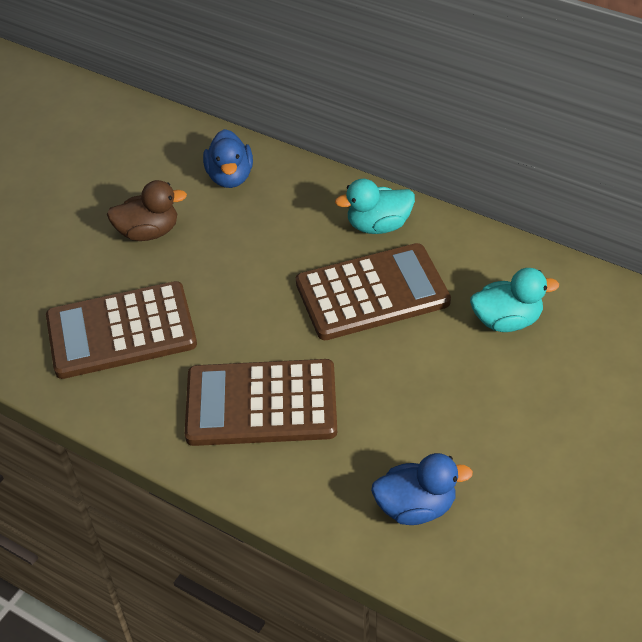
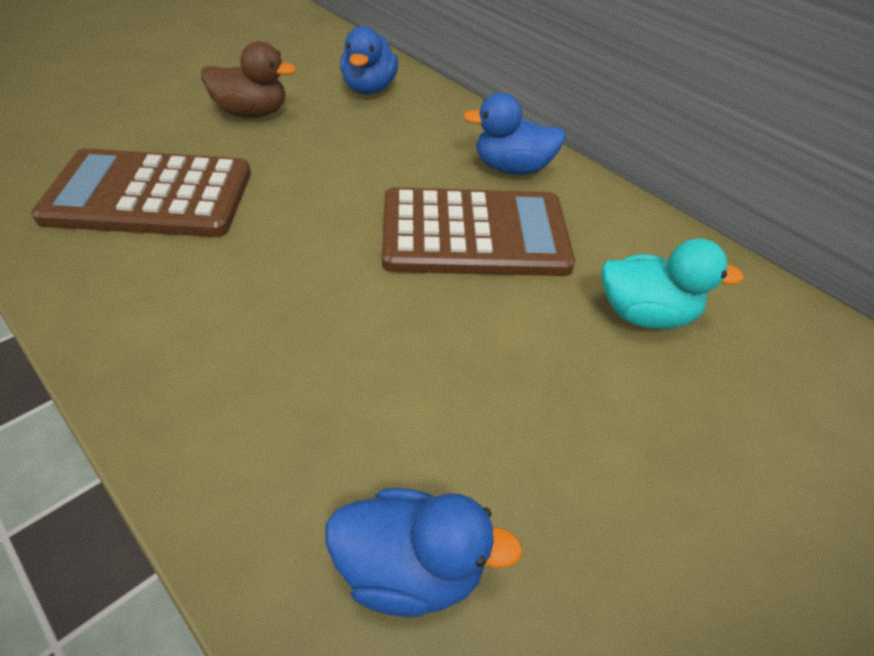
camera: 10 degrees right, 0 degrees up
brown calculator [185,359,337,446] -> none
turquoise duck [335,179,415,234] -> blue duck [463,93,566,175]

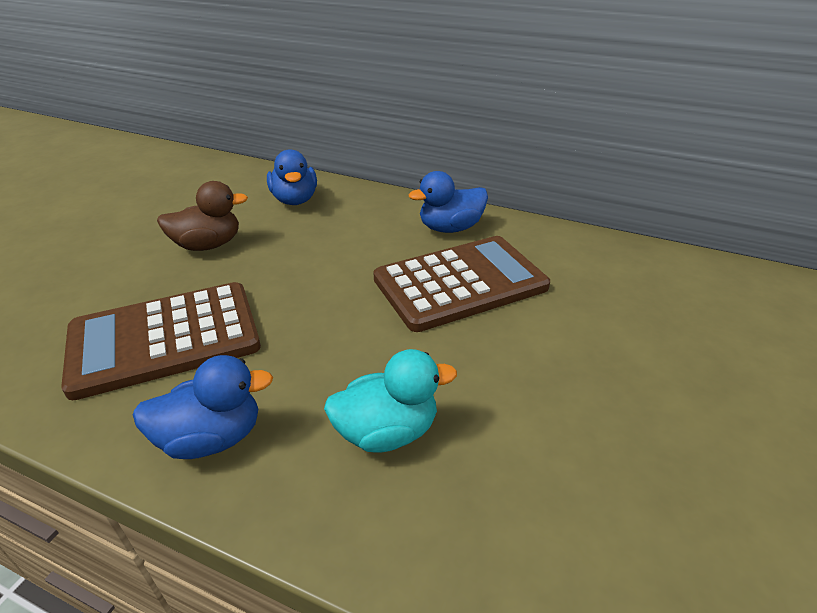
camera: 20 degrees left, 10 degrees down
blue duck [325,488,523,617] -> blue duck moved to [133,355,273,459]
turquoise duck [601,238,744,329] -> turquoise duck moved to [324,349,457,453]

